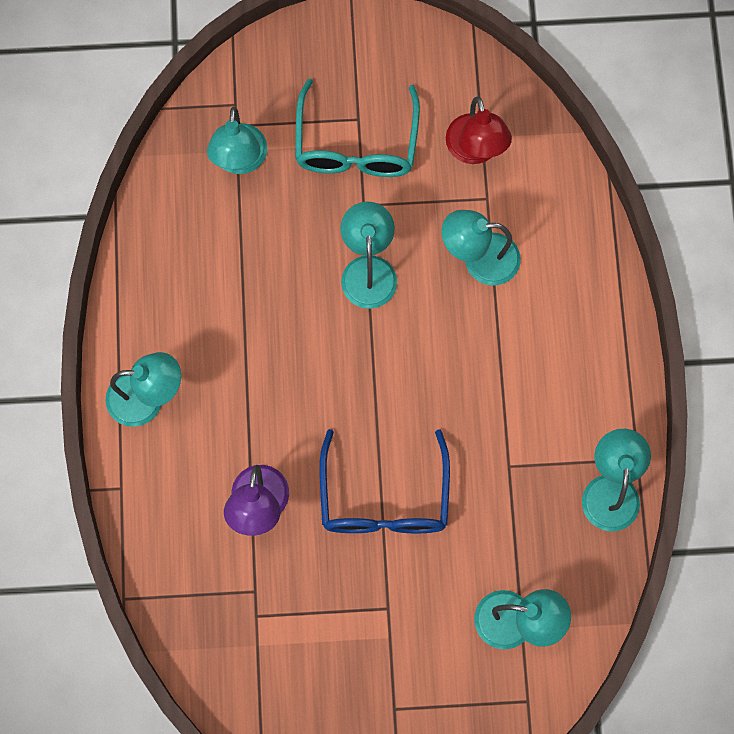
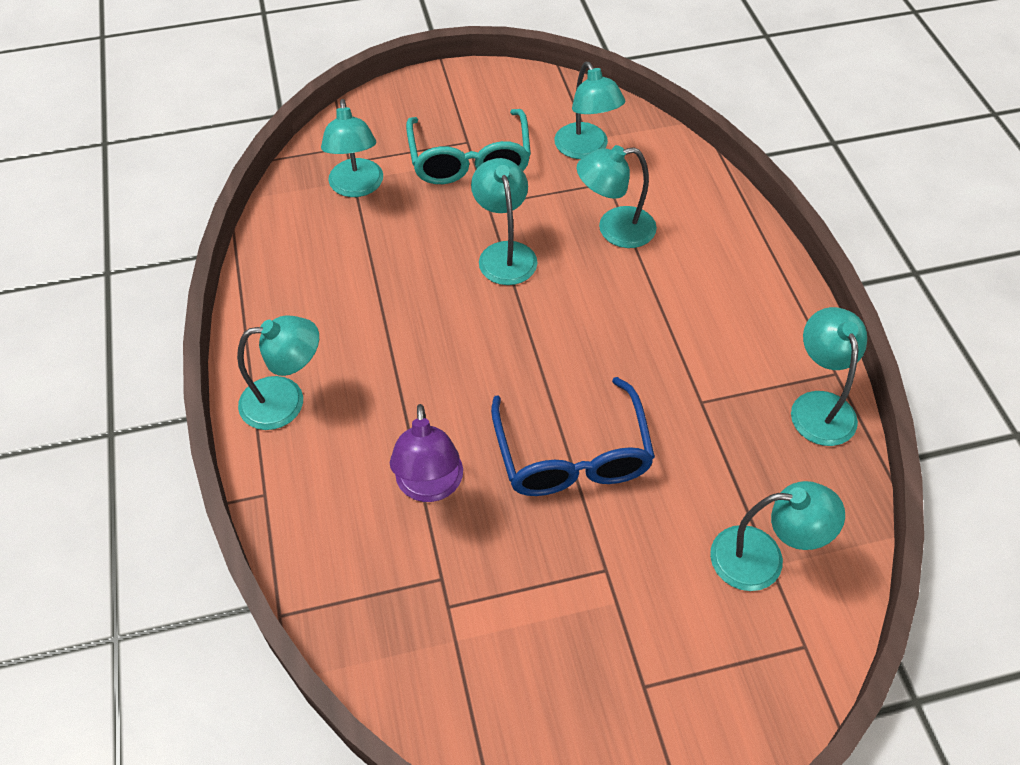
camera: 10 degrees left, 20 degrees down
red lamp [446,96,512,164] -> turquoise lamp [554,62,625,159]

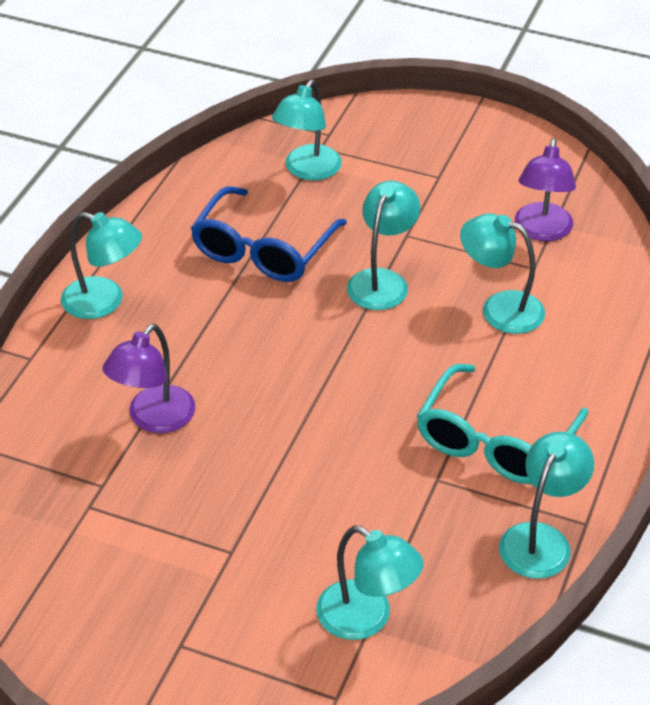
camera: 35 degrees right, 10 degrees down
turquoise glasses [406,109,531,184] -> turquoise glasses moved to [417,364,588,484]
blue glasses [491,377,655,496] -> blue glasses moved to [191,186,347,282]
turquoise lamp [554,62,625,159] -> purple lamp [515,138,576,241]

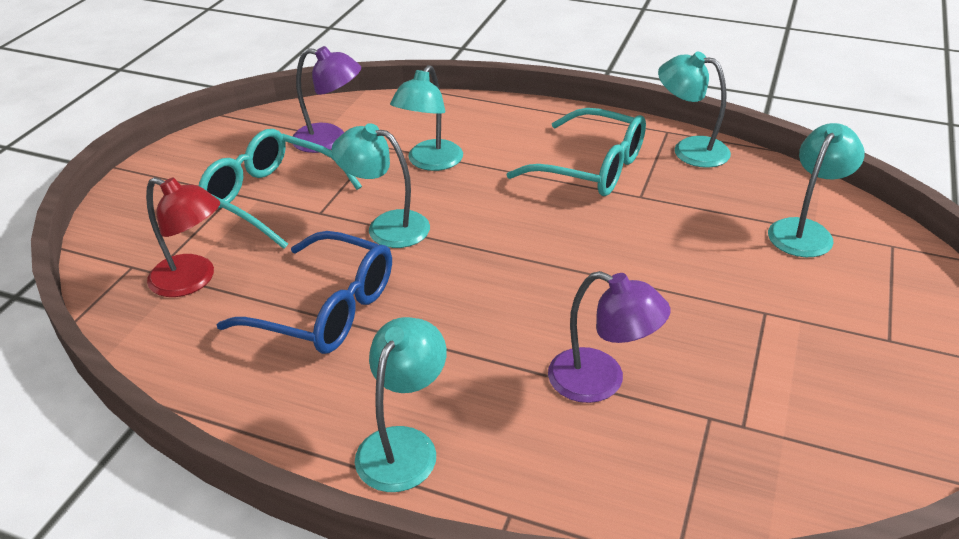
camera: 90 degrees left, 5 degrees down
turquoise lamp [272,80,342,181] -> red lamp [146,177,220,297]
none -> turquoise glasses [199,129,362,249]

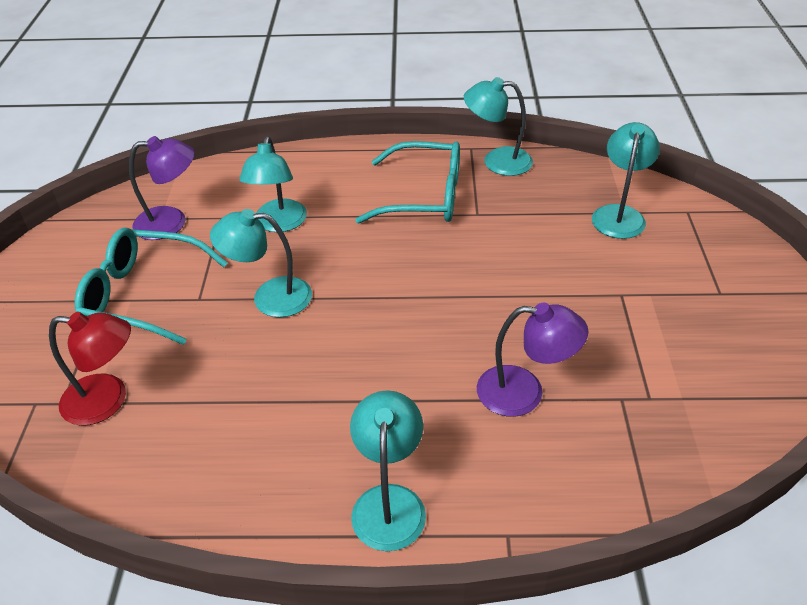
camera: 20 degrees left, 5 degrees up
blue glasses [217,231,392,354] -> none

